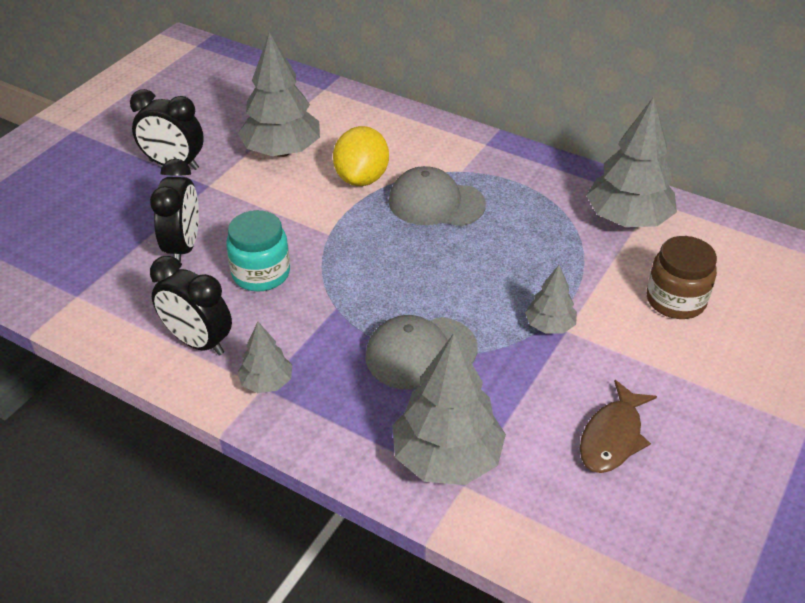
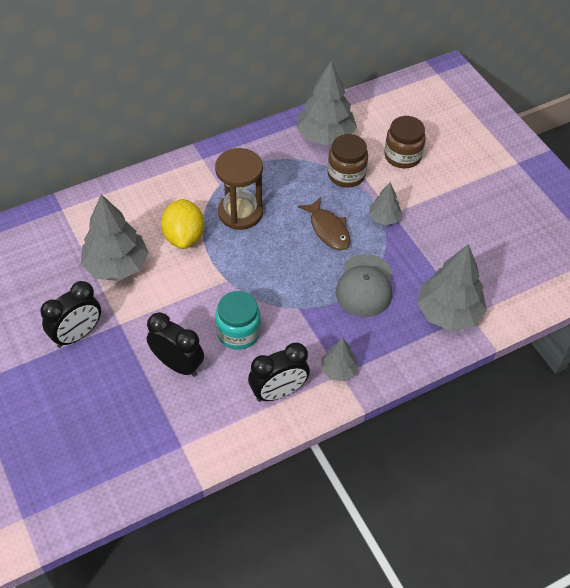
camera: 60 degrees left, 10 degrees up
yellow lemon [333,126,389,186] -> yellow lemon turned 45 degrees clockwise [161,199,205,249]
grey cap [388,166,486,226] -> brown hourglass [215,148,263,230]
brown fish [580,380,657,473] -> brown fish moved to [298,197,350,250]
none -> brown jar [328,134,368,187]

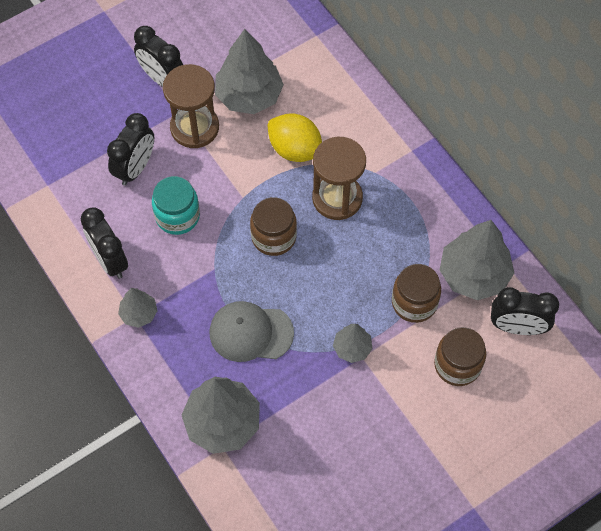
camera: 85 degrees right, 10 degrees up
yellow lemon [161,199,205,249] -> yellow lemon turned 45 degrees clockwise [268,113,322,162]
brown fish [298,197,350,250] -> none
none -> brown hourglass [163,64,219,148]
none -> brown jar [250,197,297,256]
none -> black clock [491,287,559,335]

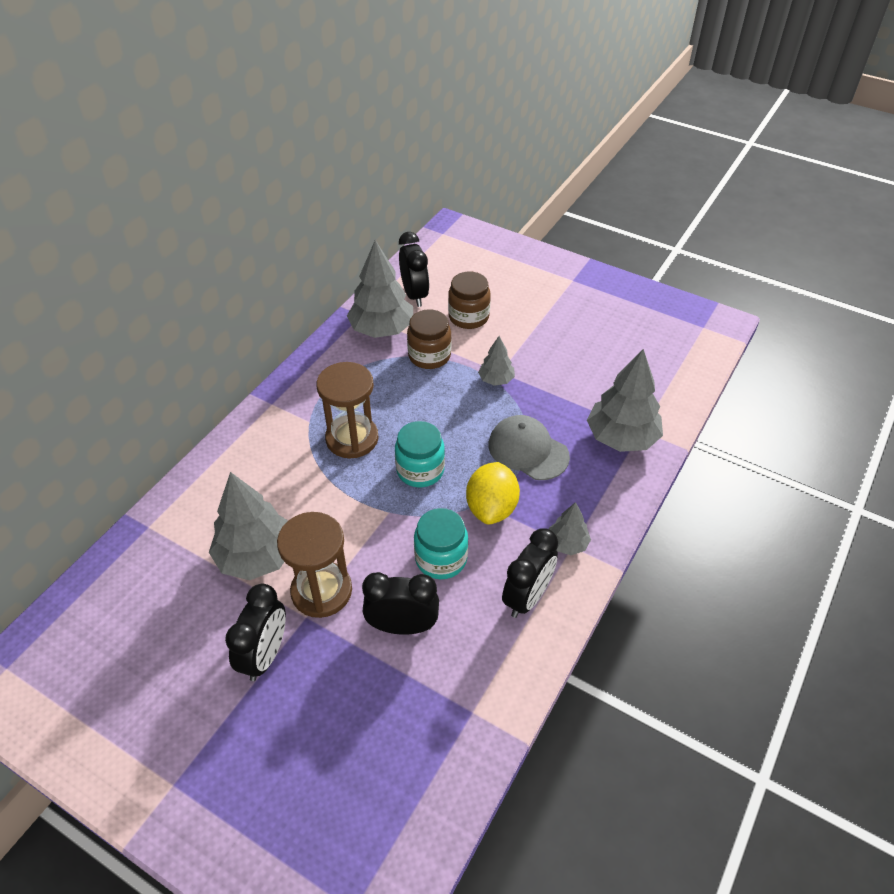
camera: 115 degrees left, 15 degrees down
grey cap [210,301,294,362] -> grey cap turned 150 degrees clockwise [489,415,570,480]
brown jar [250,197,297,256] -> turquoise jar [395,421,445,487]
yellow lemon [268,113,322,162] -> yellow lemon moved to [466,462,520,524]

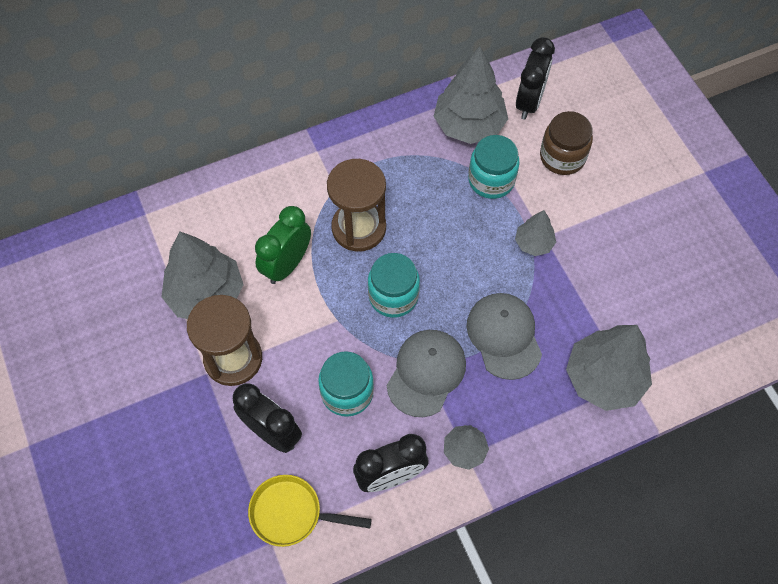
camera: 35 degrees right, 15 degrees up
black clock [225,584,286,681] -> none
brown jar [407,309,451,369] -> turquoise jar [468,135,520,199]
yellow lemon [466,462,520,524] -> grey cap [387,330,466,417]
none -> yellow pan [248,475,372,547]
none -> green clock [255,206,311,284]

